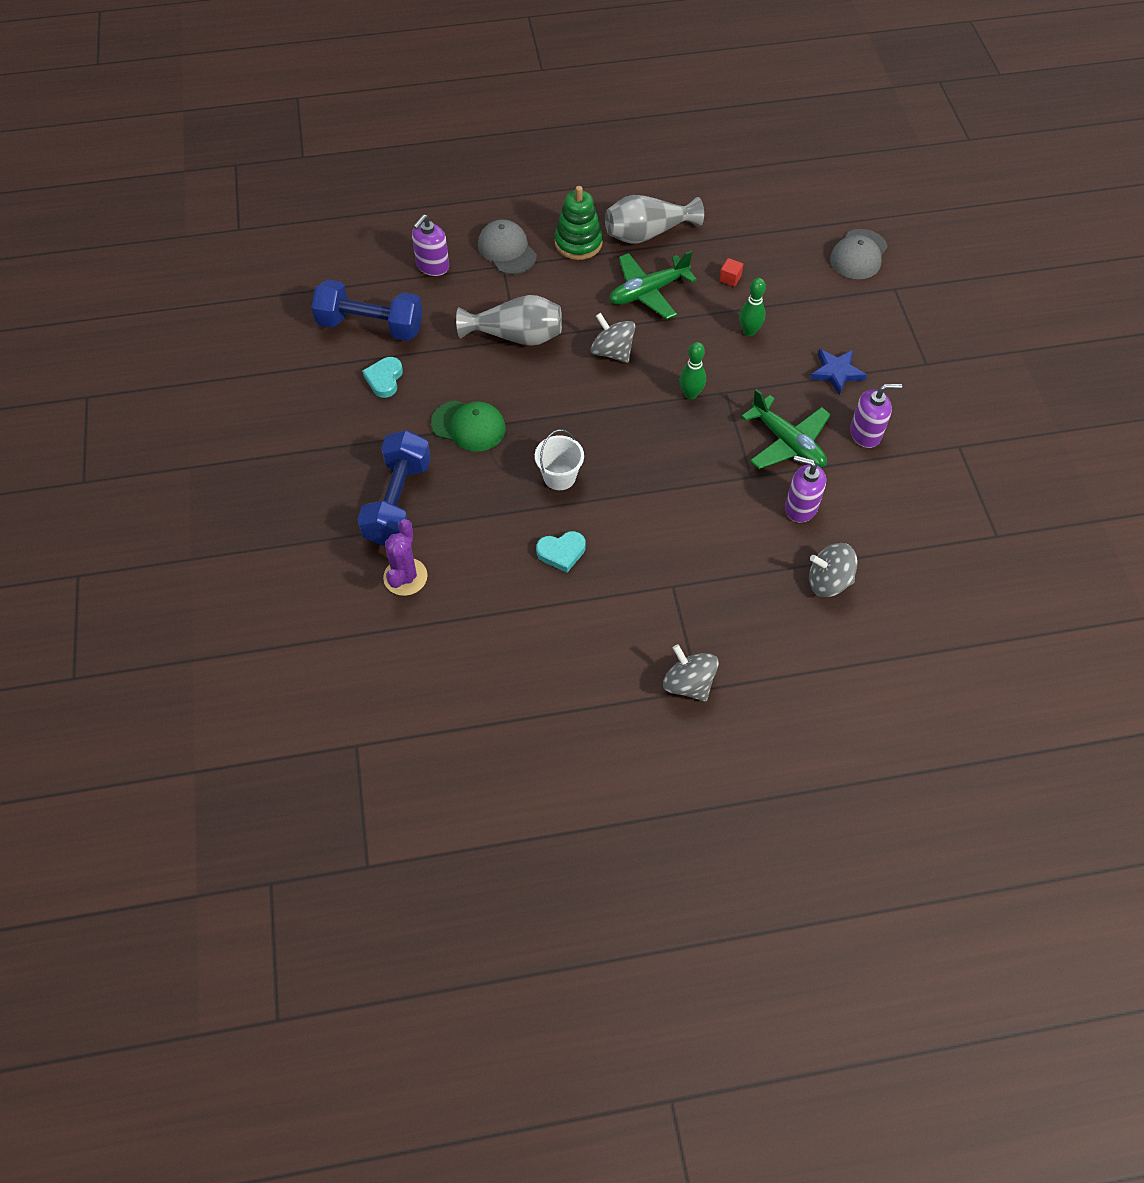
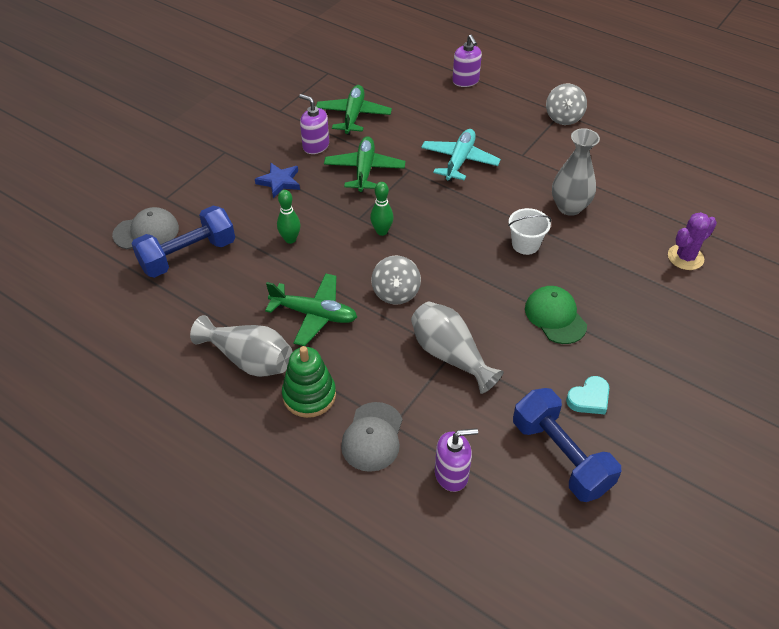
camera: 135 degrees left, 10 degrees down
blue dumbbell [357,430,431,546] -> blue dumbbell moved to [132,206,235,278]
turquoise heart [536,531,586,573] -> grey vase [552,128,600,216]
red cube [719,258,743,287] -> none
purple soap dispenser [785,456,826,523] -> purple soap dispenser moved to [452,35,482,87]
grey spinning top [809,543,858,597] -> none
none -> green plane [316,85,392,135]
none -> turquoise plane [421,129,501,181]

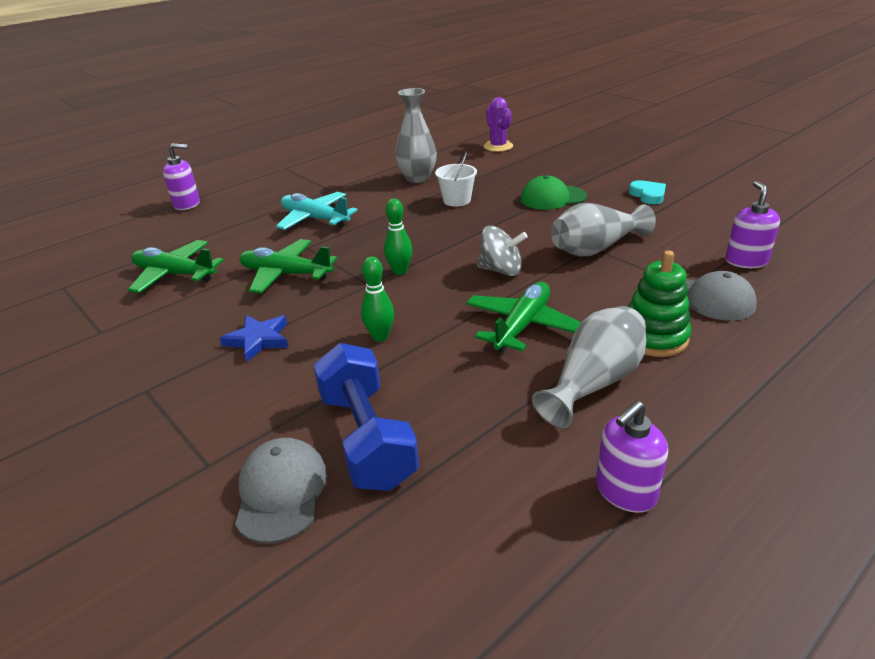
camera: 75 degrees left, 15 degrees down
purple soap dispenser [299,94,329,154] -> purple soap dispenser moved to [596,401,668,513]
blue dumbbell [513,388,621,502] -> none
grey spinning top [546,83,587,125] -> none

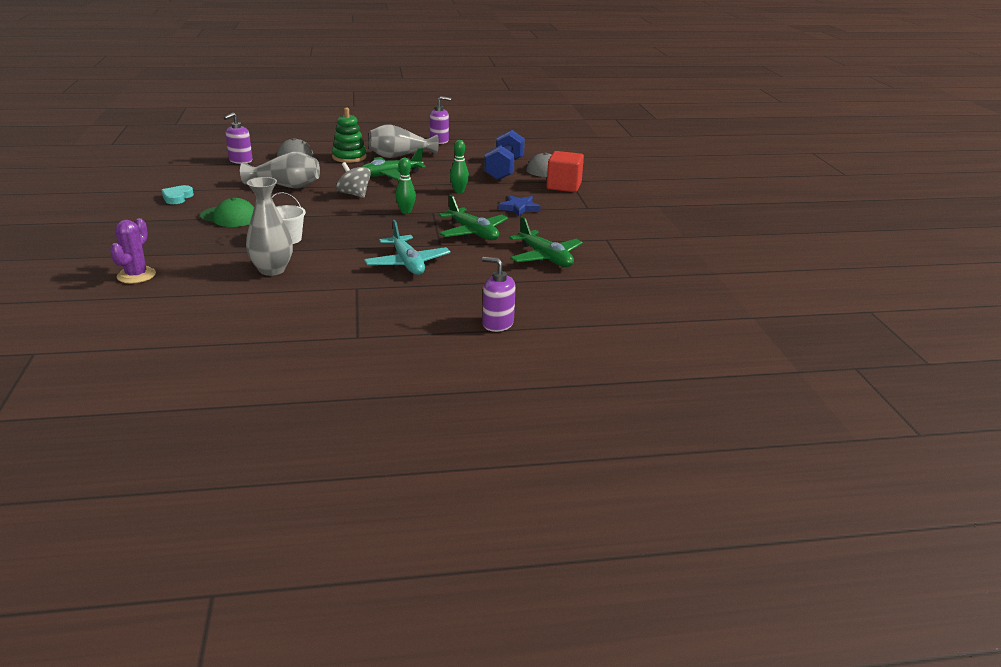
camera: 150 degrees left, 5 degrees down
none -> red cube [547,151,584,192]

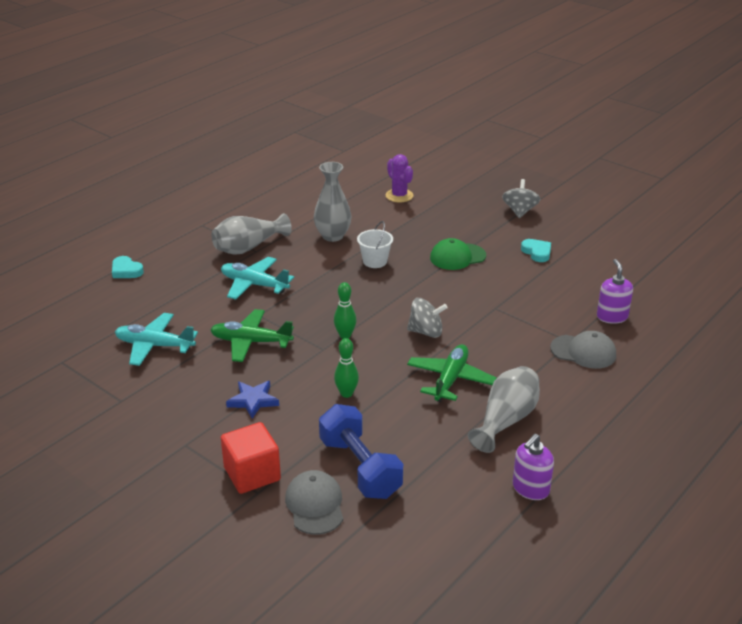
camera: 140 degrees right, 5 degrees up
grey vase [240,151,320,189] -> grey vase moved to [212,213,292,255]
green stacking toy [332,108,367,163] -> none
purple soap dispenser [482,257,516,332] -> turquoise heart [112,256,144,278]
green plane [509,216,583,267] -> turquoise plane [115,313,198,366]
none -> grey spinning top [502,179,540,218]

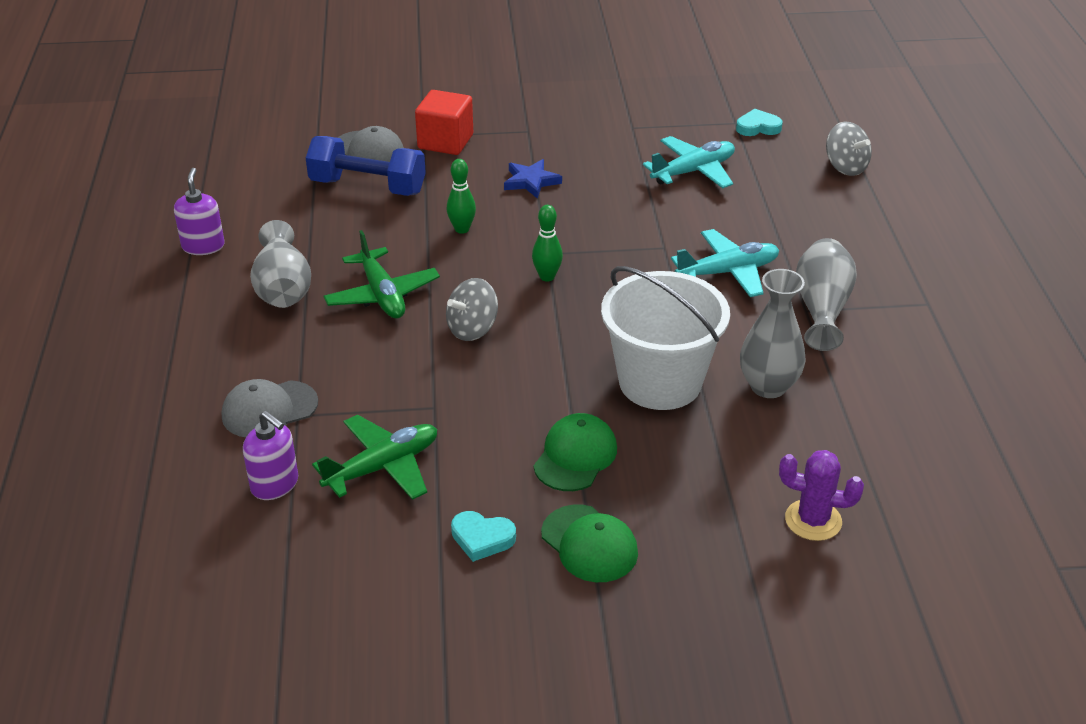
camera: 135 degrees right, 5 degrees up
turquoise heart [112,256,144,278] -> turquoise heart moved to [736,109,783,136]
green plane [210,309,294,362] -> green plane moved to [312,415,437,500]
white bucket [357,221,393,268] -> white bucket [601,266,730,410], size x2.10
grey spinning top [502,179,540,218] -> grey spinning top moved to [826,122,872,176]
none -> green cap [541,505,638,582]

